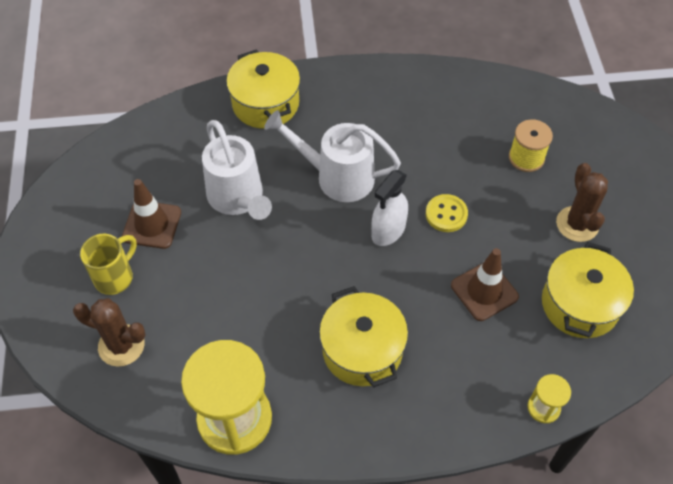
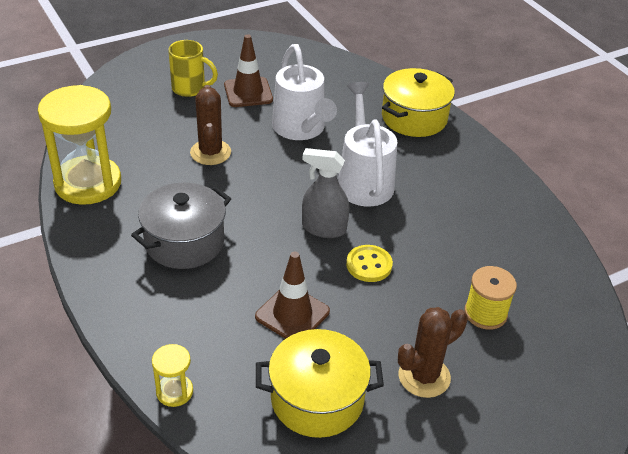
camera: 65 degrees right, 15 degrees down
brown cactus [73,298,146,367] -> brown cactus moved to [190,85,231,165]
white watering can [202,120,272,220] -> white watering can turned 60 degrees counterclockwise [272,44,337,140]
yellow pot [319,286,408,387] -> grey pot [131,183,231,269]
white spray bottle [371,170,408,246] -> grey spray bottle [302,148,349,238]

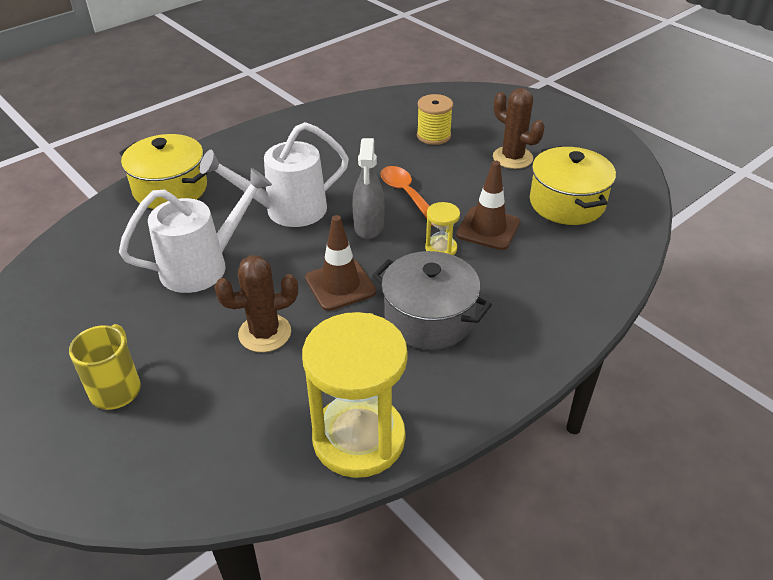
camera: 100 degrees left, 0 degrees up
yellow hourglass [152,344,193,407] -> yellow hourglass moved to [425,202,460,255]
brown traffic cone [224,34,273,107] -> brown traffic cone moved to [305,215,376,311]
yellow button [346,245,393,282] -> orange spoon [381,166,434,226]

